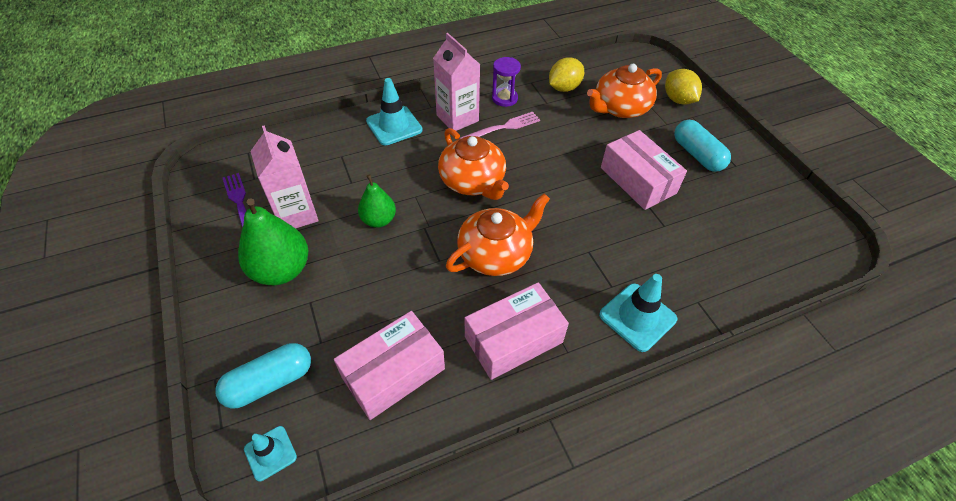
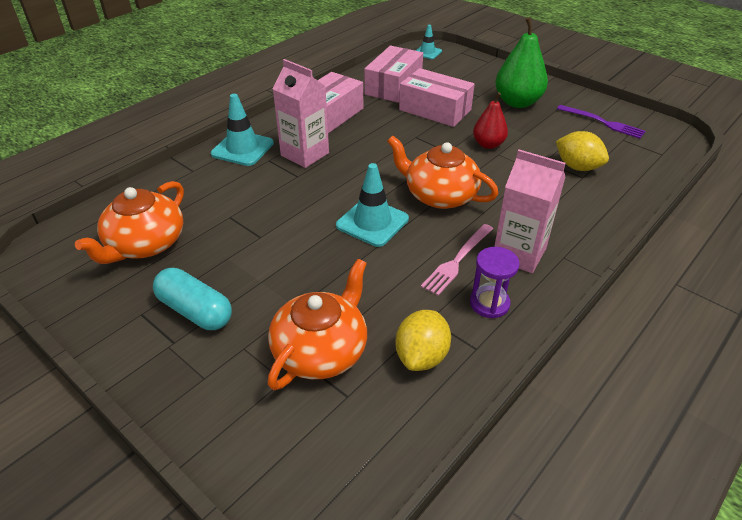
camera: 155 degrees right, 10 degrees down
turquoise capsule [215,343,311,409] -> none
pink carton [250,125,318,228] -> pink carton moved to [273,59,329,168]
green pear [358,174,396,228] -> red pear [473,92,508,149]
turquoise traffic cone [366,78,423,145] -> turquoise traffic cone moved to [336,163,409,247]
orange teapot [446,193,550,276] -> orange teapot moved to [75,181,184,264]
pink box [601,130,687,210] -> pink box moved to [399,68,475,127]
yellow lemon [665,69,702,105] -> yellow lemon moved to [556,131,609,171]

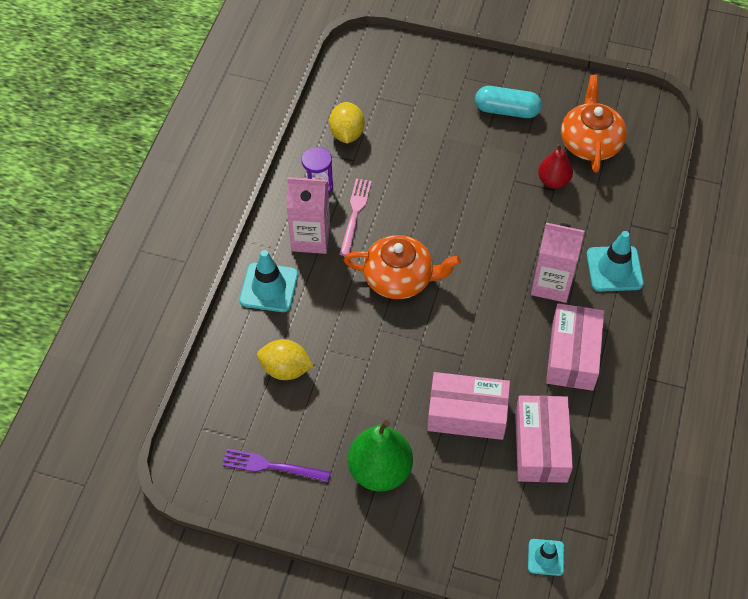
camera: 155 degrees right, 15 degrees up
orange teapot [268,259,367,390] -> none
turquoise traffic cone [336,163,409,247] -> turquoise traffic cone moved to [239,250,298,312]
red pear [473,92,508,149] -> red pear moved to [538,144,573,188]

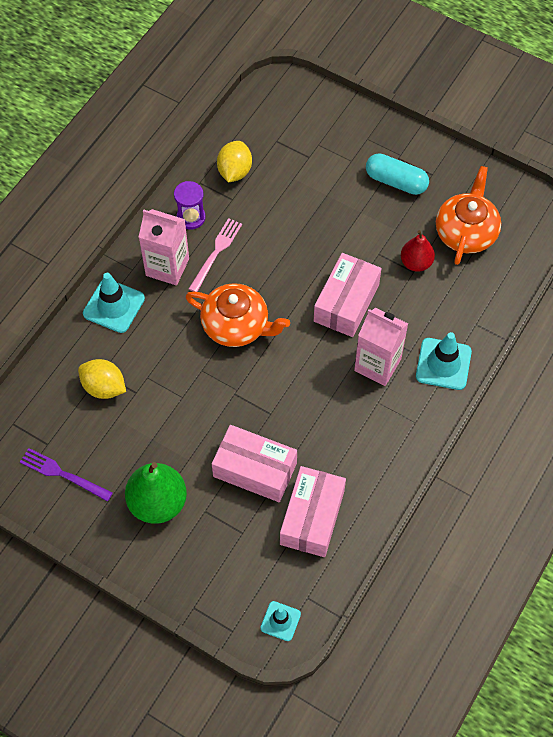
camera: 15 degrees right, 5 degrees up
pink box [546,303,604,391] -> pink box moved to [314,253,382,337]

